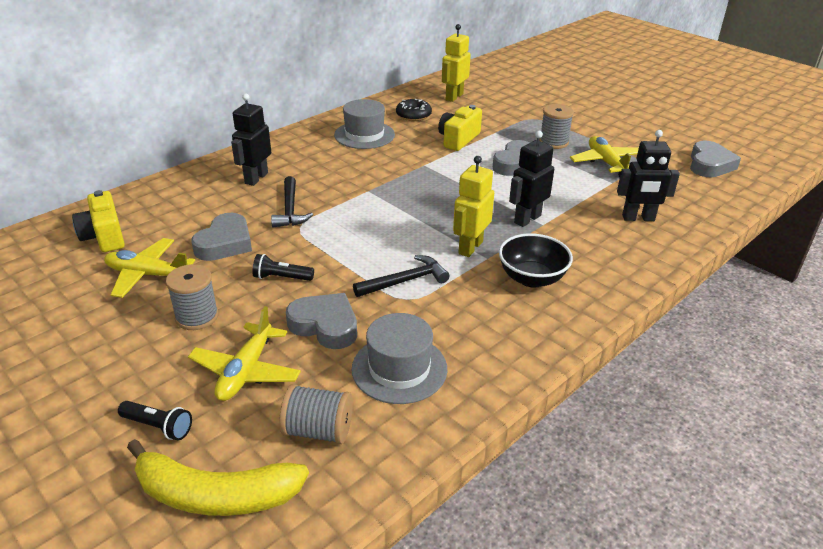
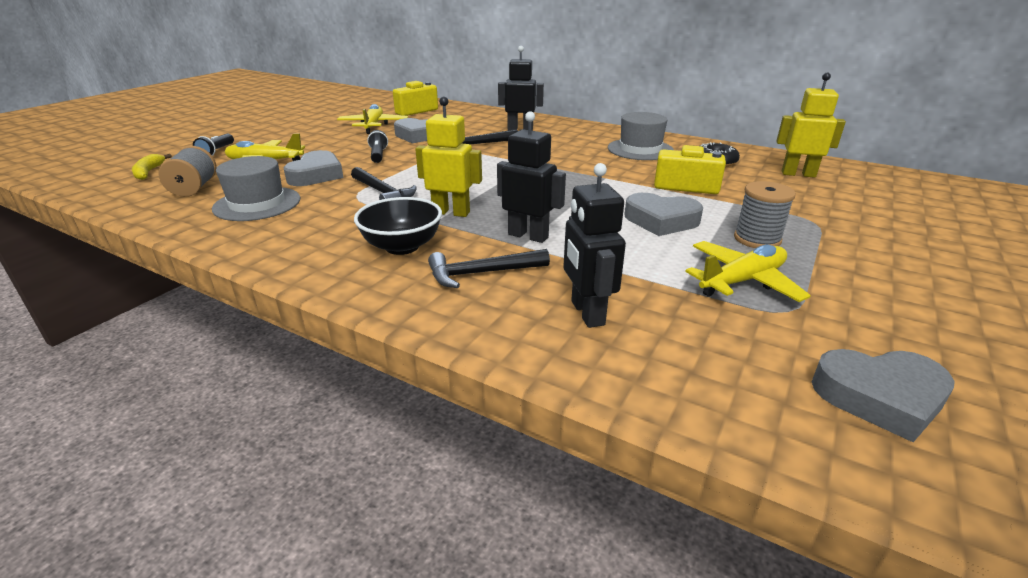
camera: 75 degrees right, 5 degrees down
yellow banana [127,439,309,516] -> yellow banana [132,154,172,180], size x0.51
grey spool [166,264,219,330] -> none
none -> black hammer [428,249,550,288]

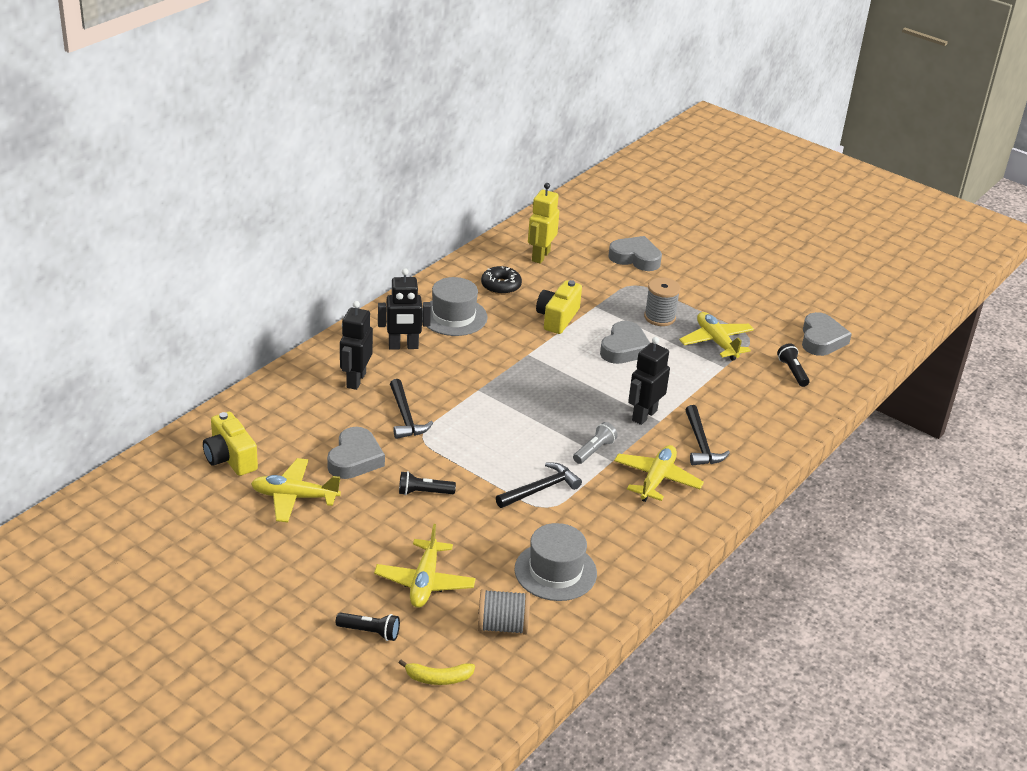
camera: 85 degrees left, 5 degrees up
grey heart [284,150,344,186] -> grey heart moved to [608,236,662,271]
black bowl [354,197,442,255] -> yellow plane [614,445,704,502]
yellow robot [415,97,482,217] -> grey flashlight [573,422,618,464]
black robot [563,163,626,328] -> black robot moved to [378,268,431,350]
none -> black flashlight [777,343,810,387]

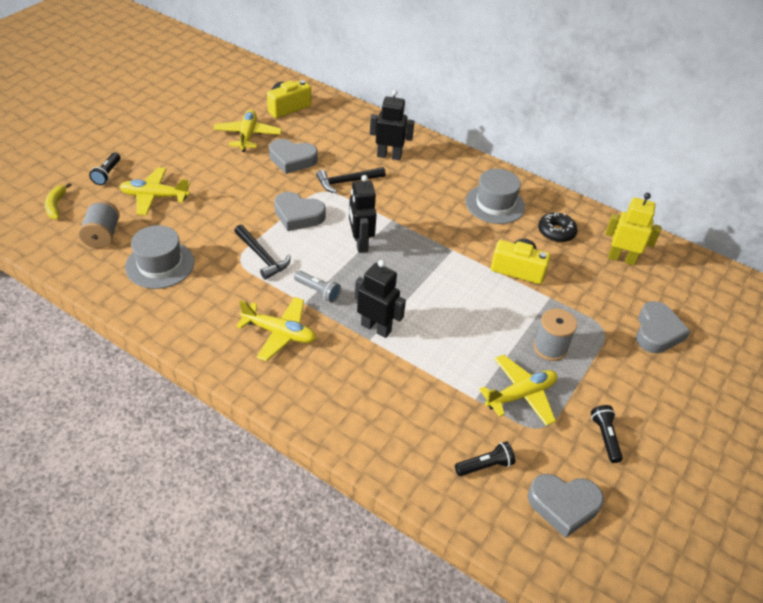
camera: 85 degrees right, 10 degrees up
black robot [378,268,431,350] -> black robot moved to [349,175,377,253]
black flashlight [399,471,456,495] -> black flashlight moved to [591,405,623,463]
grey heart [600,321,650,364] -> grey heart moved to [274,192,326,231]
black hammer [686,405,730,465] -> none

